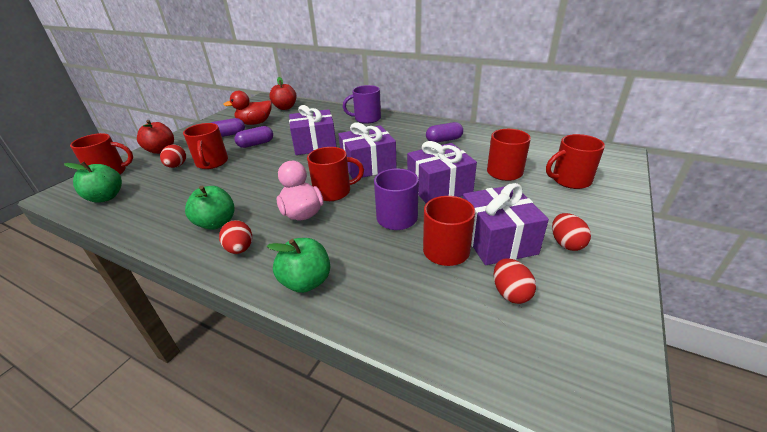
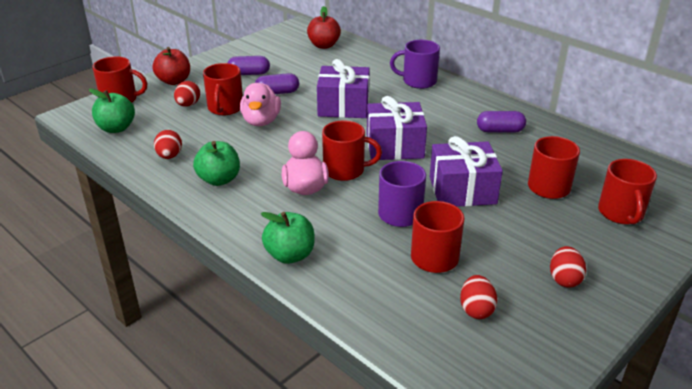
camera: 15 degrees right, 0 degrees up
red egg [219,220,252,254] -> red egg moved to [154,130,182,159]
red duck [223,91,272,125] -> none
purple gift [463,183,549,265] -> none
red mug [546,134,605,189] -> red mug turned 90 degrees counterclockwise [598,159,657,225]
none -> pink duck [240,83,281,126]

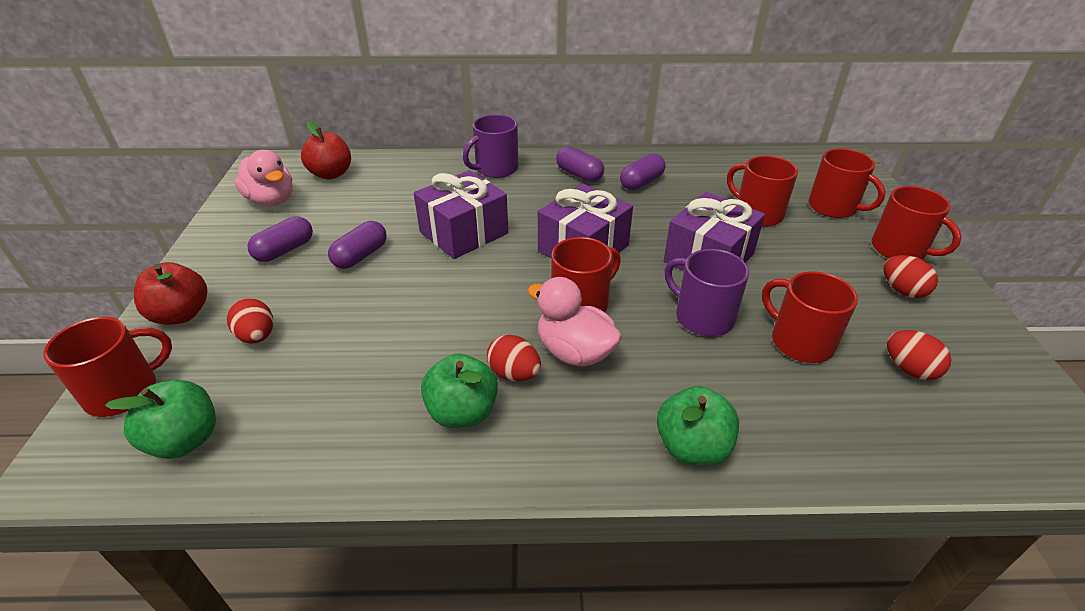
camera: 45 degrees left, 5 degrees up
red egg [154,130,182,159] -> red egg moved to [487,334,541,381]
red mug [203,63,243,115] -> red mug moved to [871,186,962,259]
pink duck [240,83,281,126] -> pink duck moved to [234,150,293,206]
none -> purple capsule [556,146,604,182]

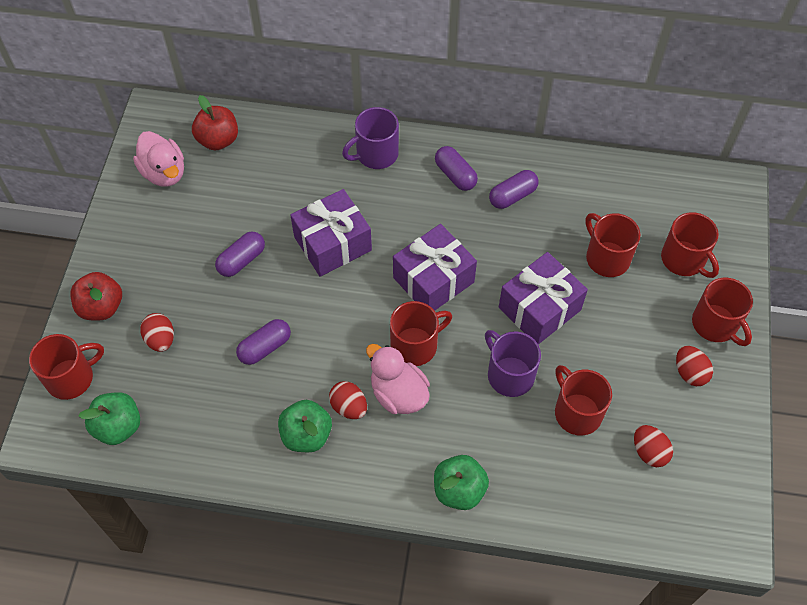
camera: 10 degrees right, 20 degrees up
purple capsule [247,216,313,262] -> purple capsule moved to [236,319,291,365]

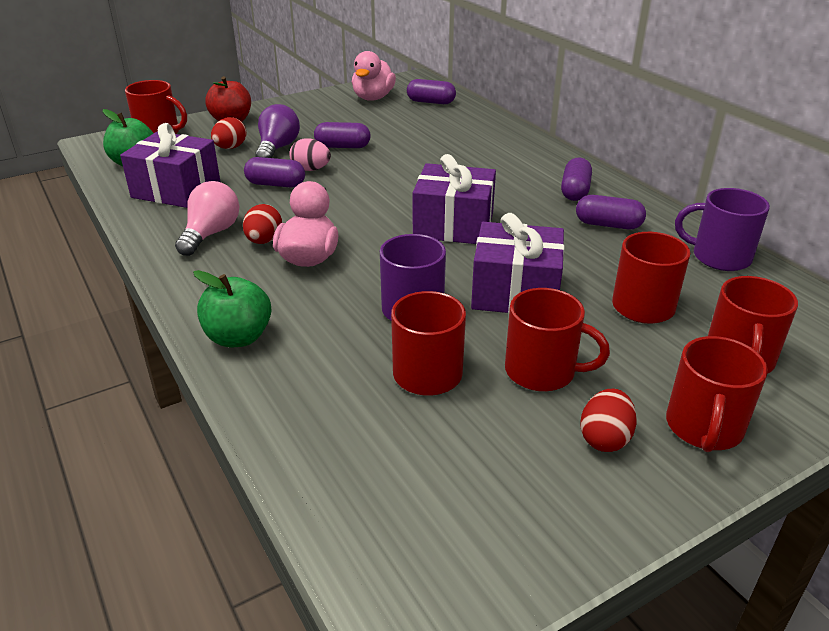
camera: 50 degrees right, 25 degrees down
red apple [192,95,238,151] -> purple capsule [407,79,456,104]
green apple [278,400,332,452] -> pink light bulb [175,181,239,256]
purple gift [290,189,372,277] -> purple gift moved to [120,123,220,208]
purple mug [342,107,399,169] -> purple mug moved to [675,188,770,271]
red mug [390,301,452,366] -> red mug moved to [505,288,610,391]
red egg [634,425,673,467] -> none
none -> purple light bulb [255,104,300,158]
none -> pink egg [289,138,331,171]

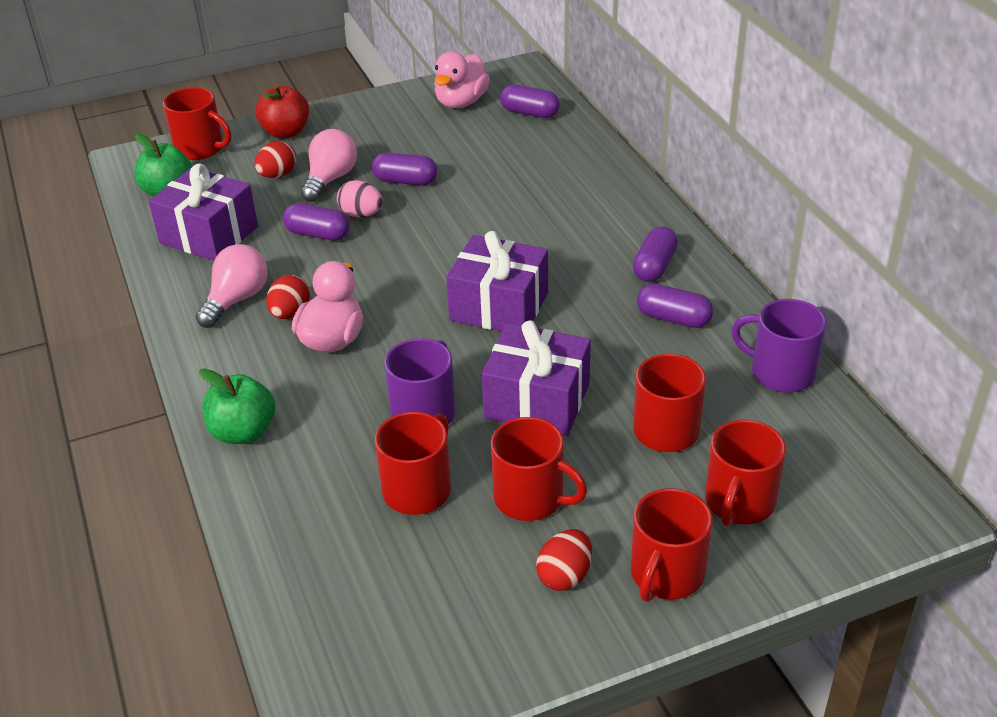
camera: 10 degrees right, 5 degrees up
purple light bulb [255,104,300,158] -> pink light bulb [301,129,357,202]

